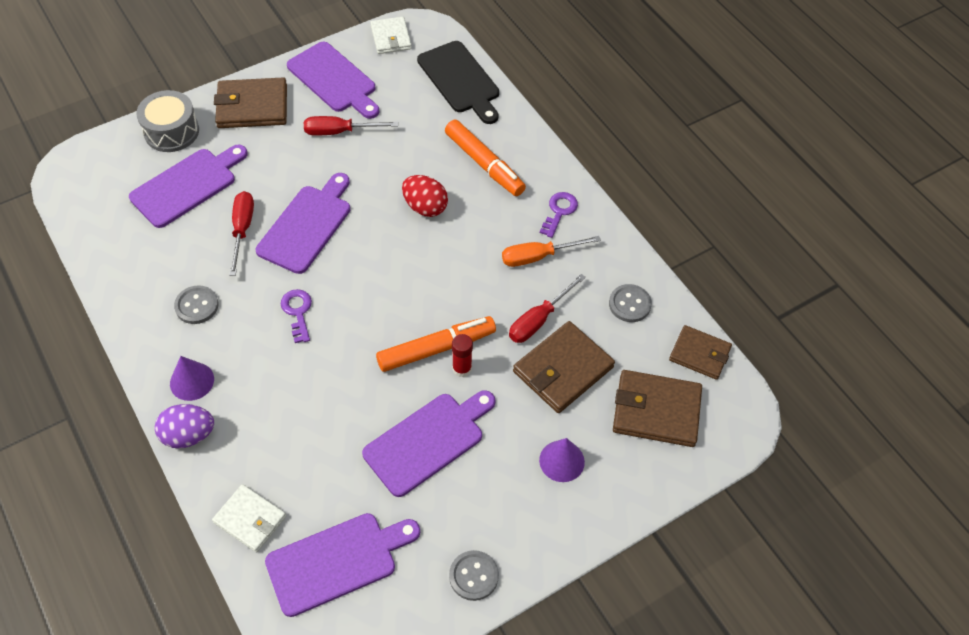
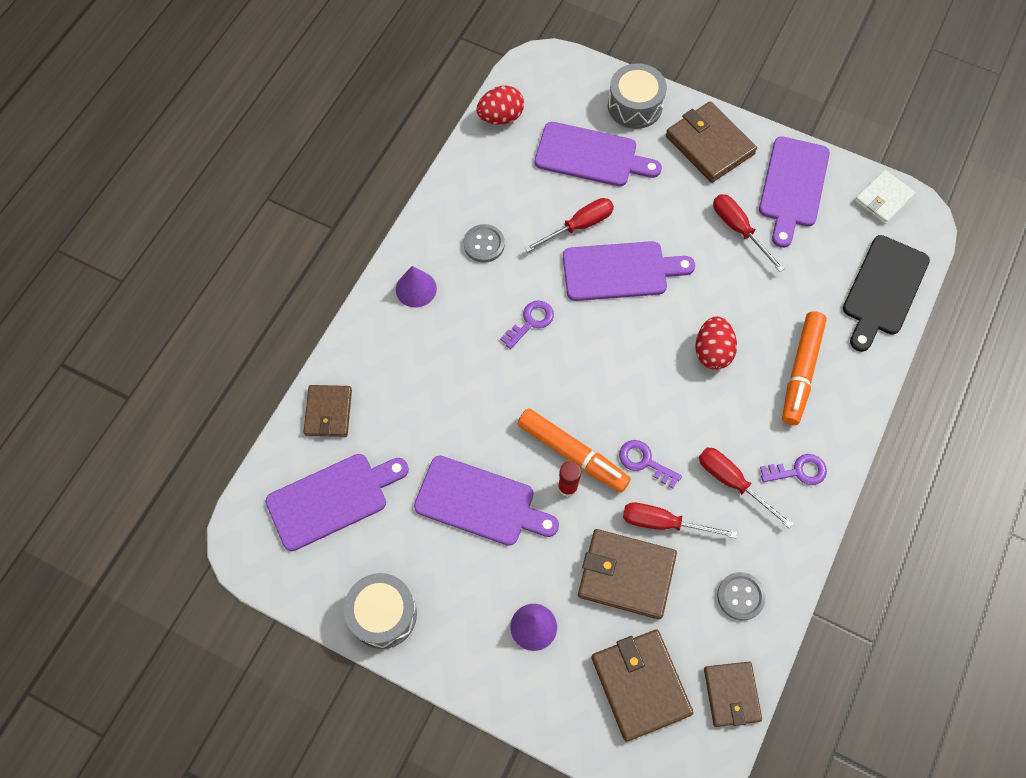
camera: 60 degrees right, 10 degrees up
purple egg [155,404,214,448] -> none
white wallet [212,484,286,552] -> brown wallet [303,385,352,437]
purple cutting board [265,513,420,617] -> purple cutting board turned 60 degrees counterclockwise [266,454,409,551]
grey button [449,550,499,601] -> grey drum [344,573,417,649]
orange screwdriver [502,236,601,267] -> red screwdriver [699,448,793,528]
none -> red egg [476,86,524,125]
none -> purple key [619,440,682,488]

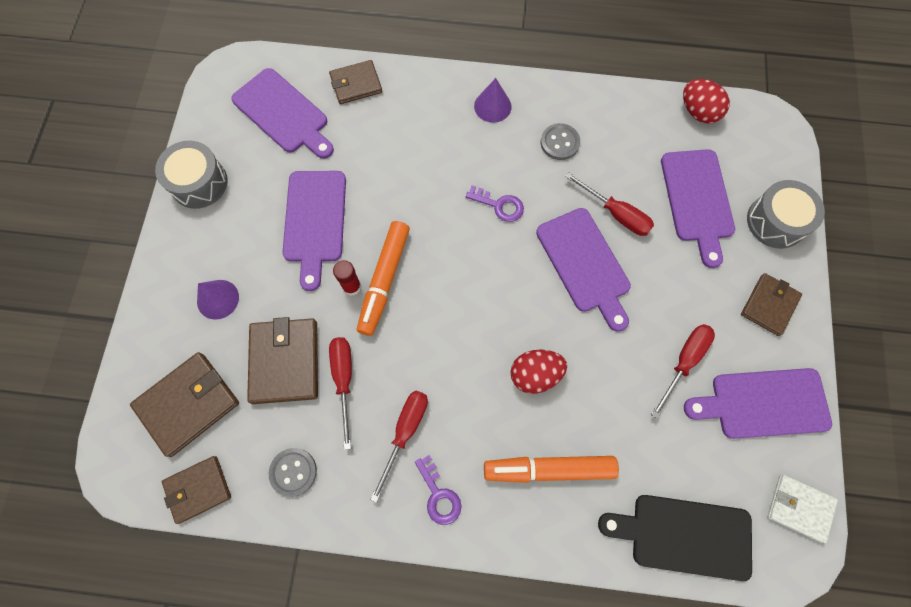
camera: 70 degrees right, 5 degrees up
purple key [619,440,682,488] -> none
brown wallet [666,101,757,183] -> brown wallet [741,273,802,336], size x0.65

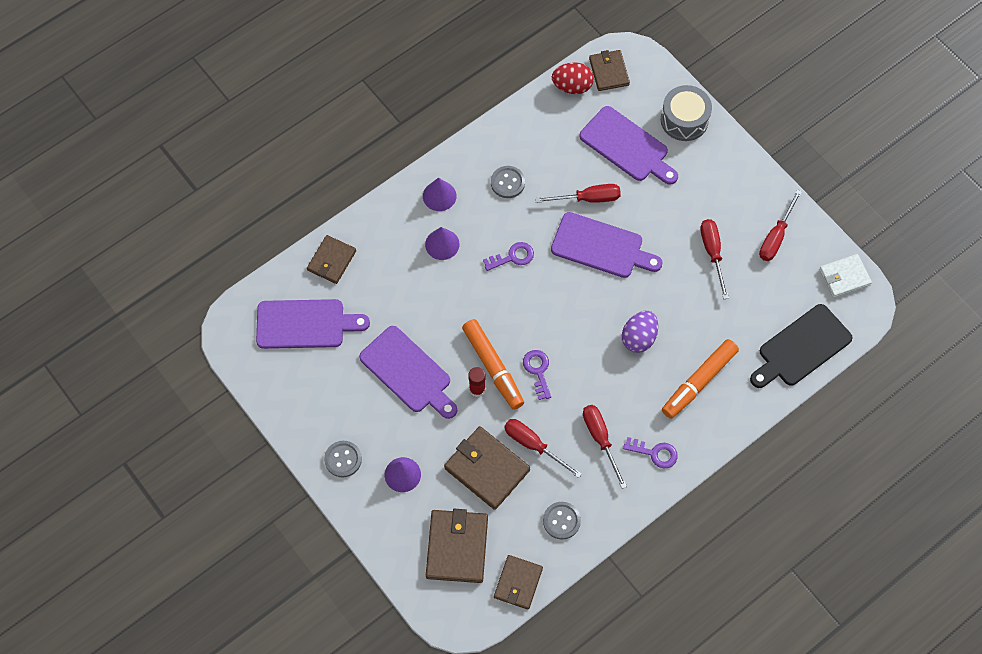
camera: 45 degrees left, 5 degrees down
grey drum [155,141,228,209] -> none
red egg [510,349,567,394] -> purple egg [622,311,658,353]
purple cutting board [684,368,832,439] -> red screwdriver [759,189,802,261]
brown wallet [741,273,802,336] -> brown wallet moved to [589,50,630,91]
none -> grey button [324,441,362,477]
none -> purple cone [425,227,459,260]
none -> purple key [523,350,551,400]

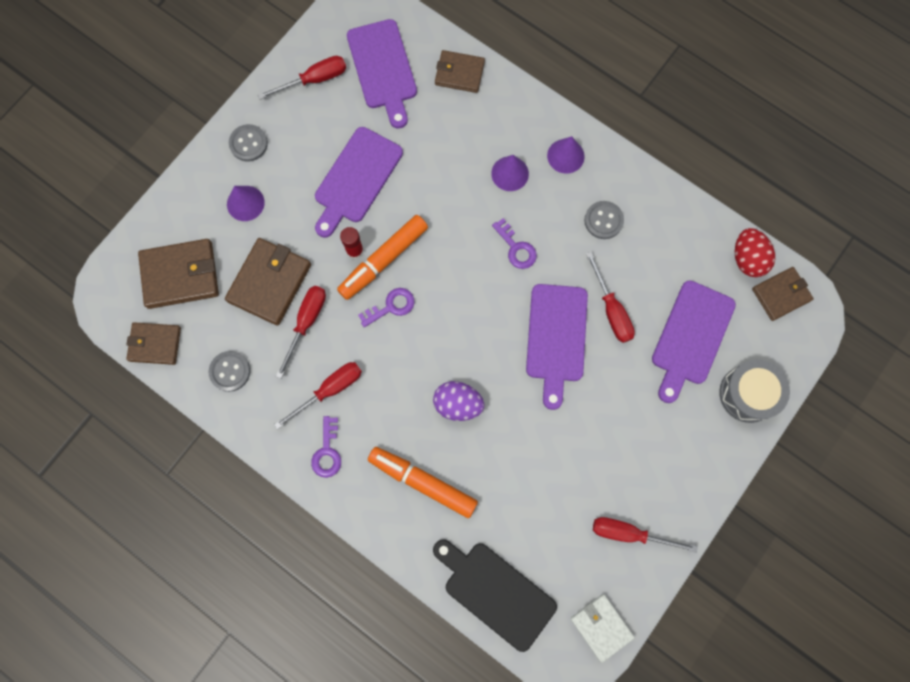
camera: 75 degrees right, 10 degrees up
red screwdriver [700,219,729,299] -> red screwdriver moved to [258,56,346,100]

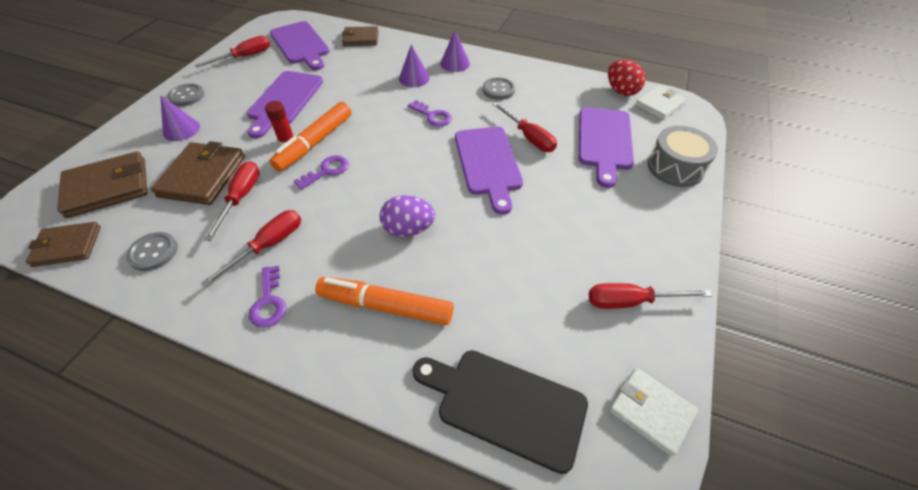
camera: 15 degrees left, 25 degrees down
brown wallet [752,267,814,321] -> white wallet [635,85,687,120]

